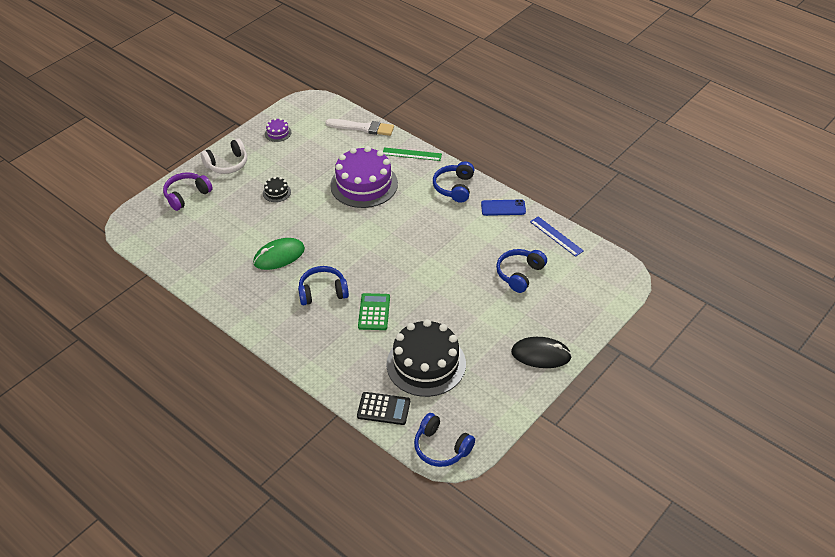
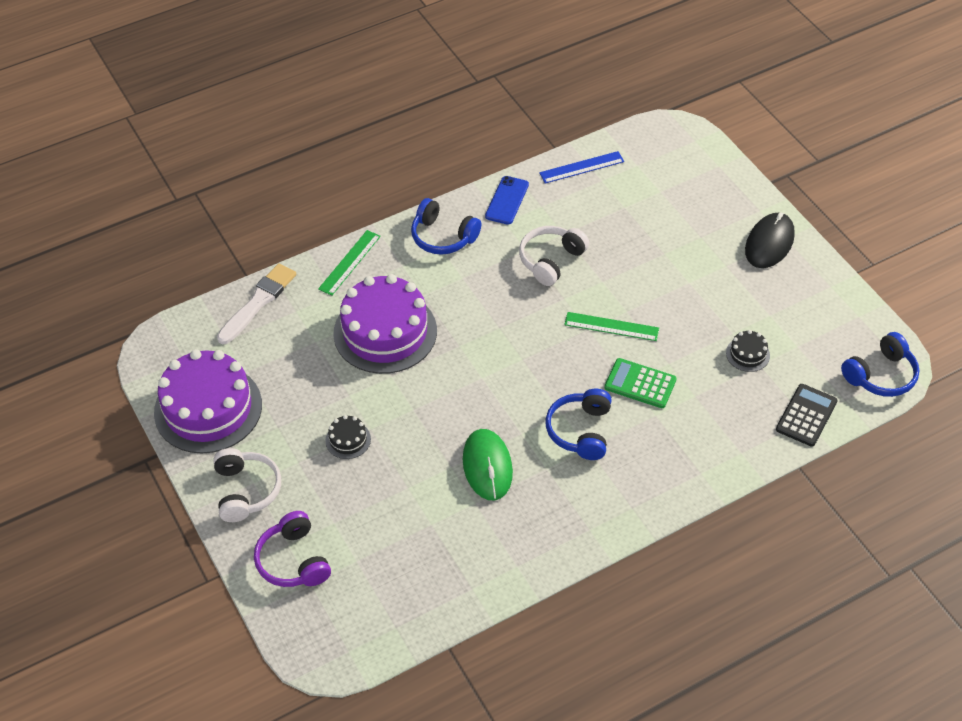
camera: 70 degrees left, 5 degrees up
purple cake [265,118,291,142] -> purple cake [154,349,262,453], size x2.41
black cake [387,319,466,397] -> black cake [726,330,770,372], size x0.42
blue headphones [496,249,547,293] -> none
none -> white headphones [519,226,589,286]
none -> green ruler [564,312,659,341]

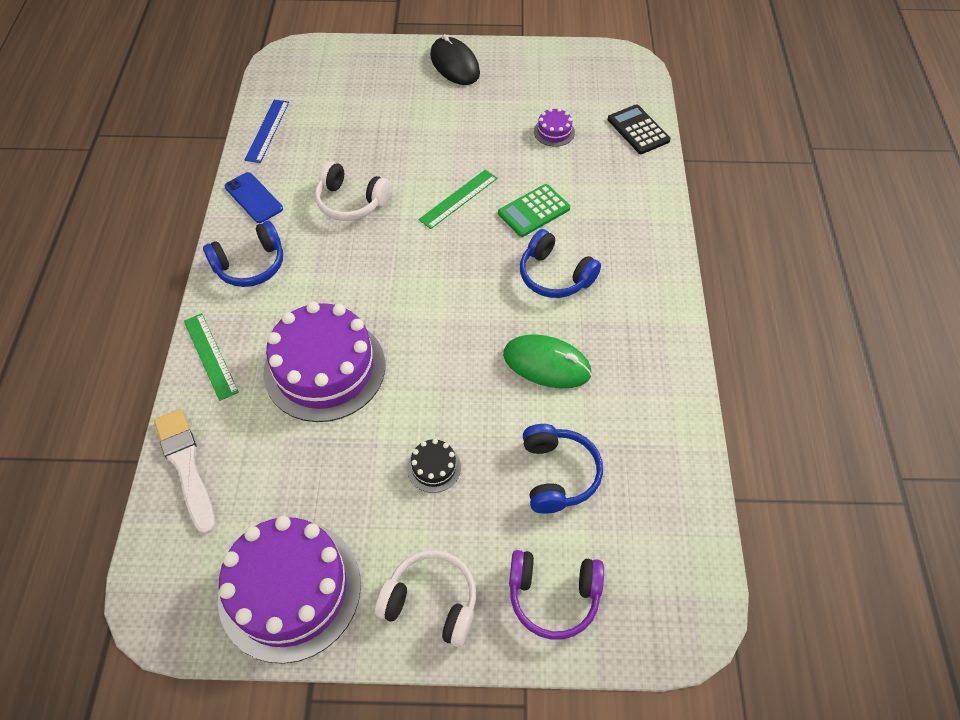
camera: 60 degrees left, 5 degrees up
white headphones [519,226,589,286] -> white headphones turned 45 degrees counterclockwise [315,161,391,221]
black cake [726,330,770,372] -> purple cake [534,108,575,147]
blue headphones [841,332,920,397] -> blue headphones moved to [523,424,603,514]

